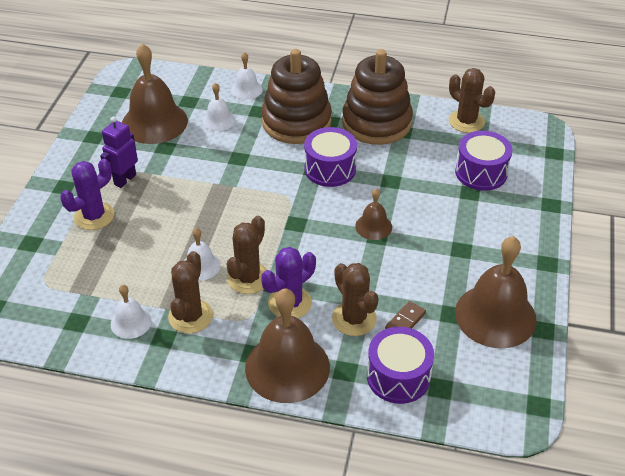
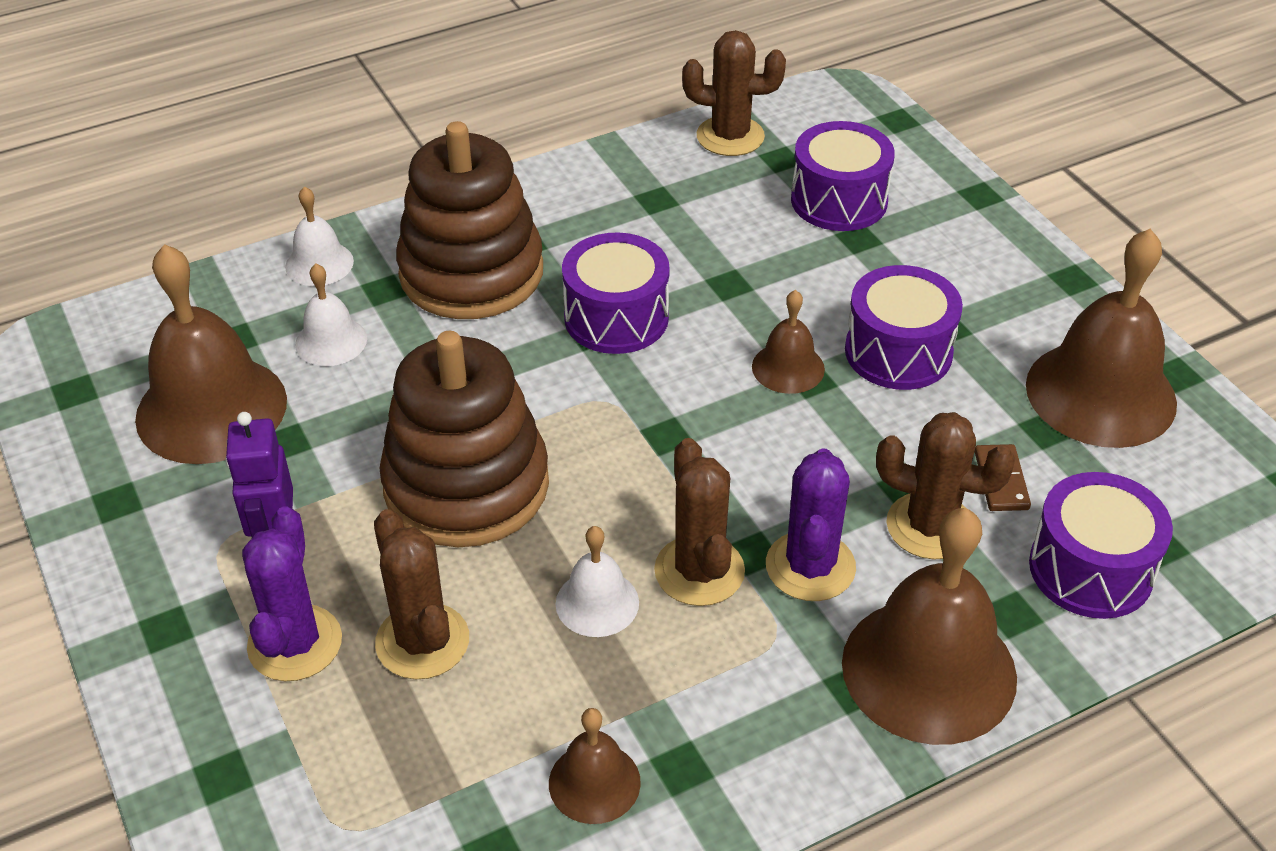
camera: 40 degrees left, 0 degrees up
white bell [111,285,152,339] -> brown bell [549,708,641,824]
brown cactus [168,251,213,334] -> brown cactus moved to [374,509,469,679]
brown stacking toy [342,49,413,145] -> brown stacking toy moved to [380,331,549,547]
none -> purple drum [845,265,963,390]

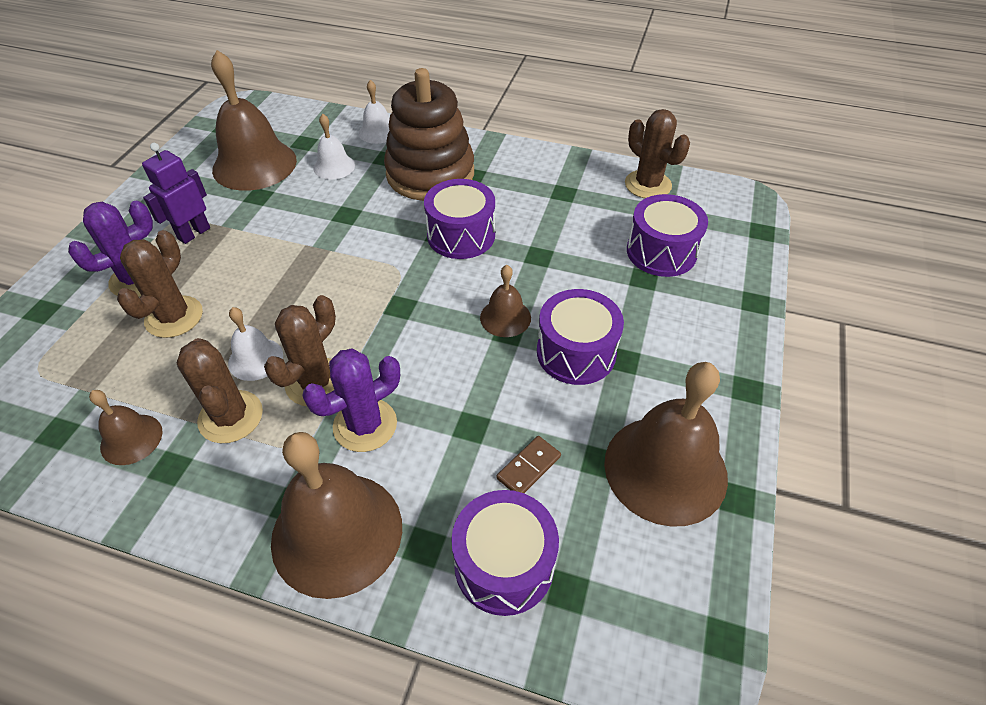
camera: 45 degrees right, 5 degrees up
brown stacking toy [380,331,549,547] -> none
brown cactus [876,412,1015,560] -> brown cactus moved to [177,338,263,443]

